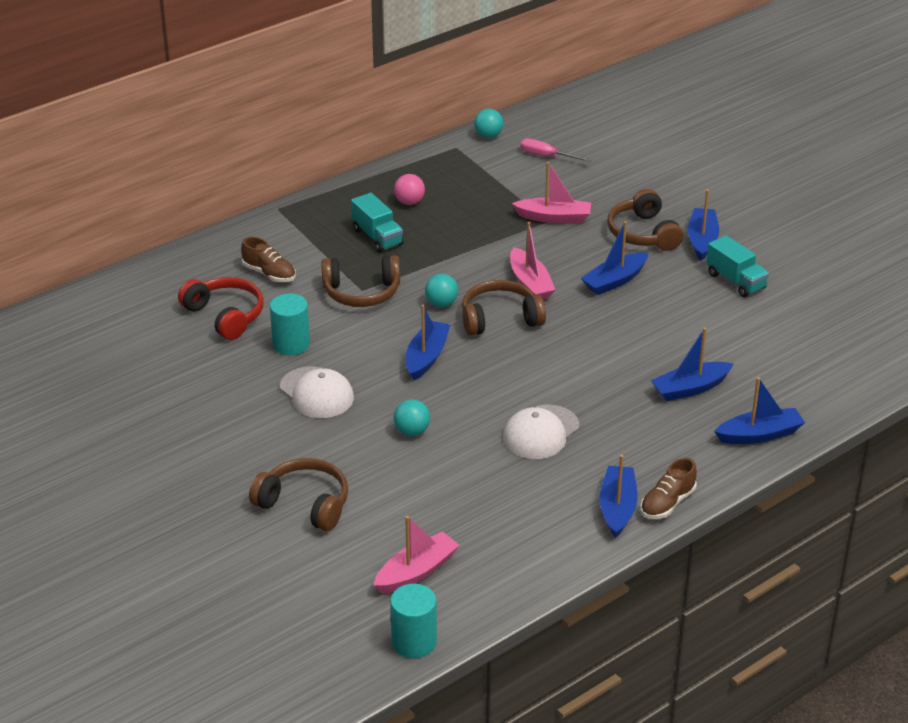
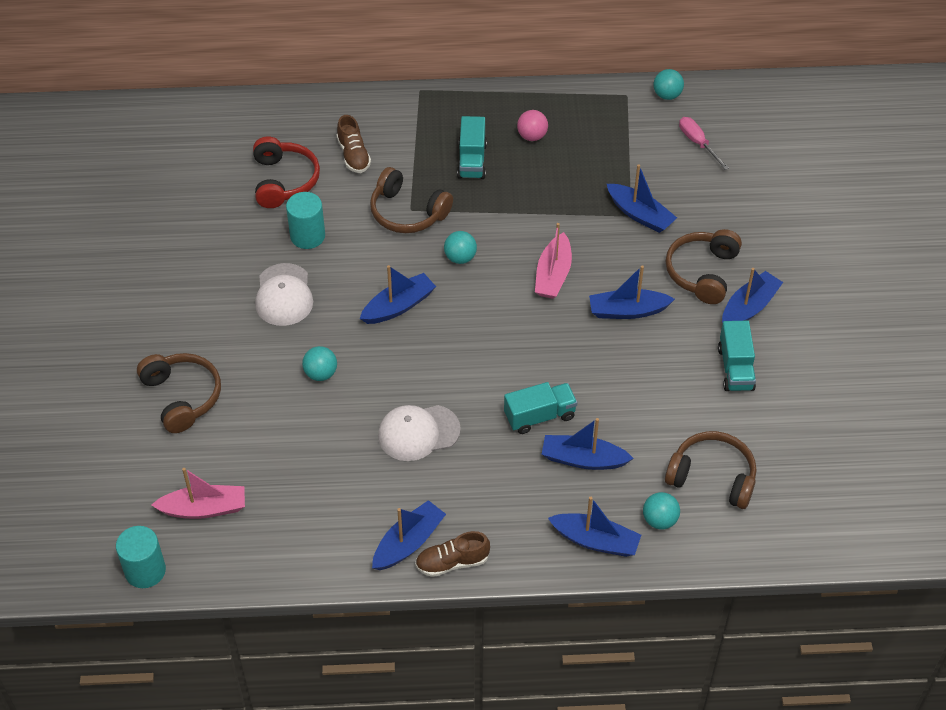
camera: 35 degrees right, 15 degrees up
brown headphones [462,280,546,336] -> brown headphones moved to [665,431,756,509]
pink boat [512,162,591,223] -> blue boat [607,164,677,233]
none -> turquoise truck [504,382,577,434]
none -> turquoise ball [643,492,680,530]

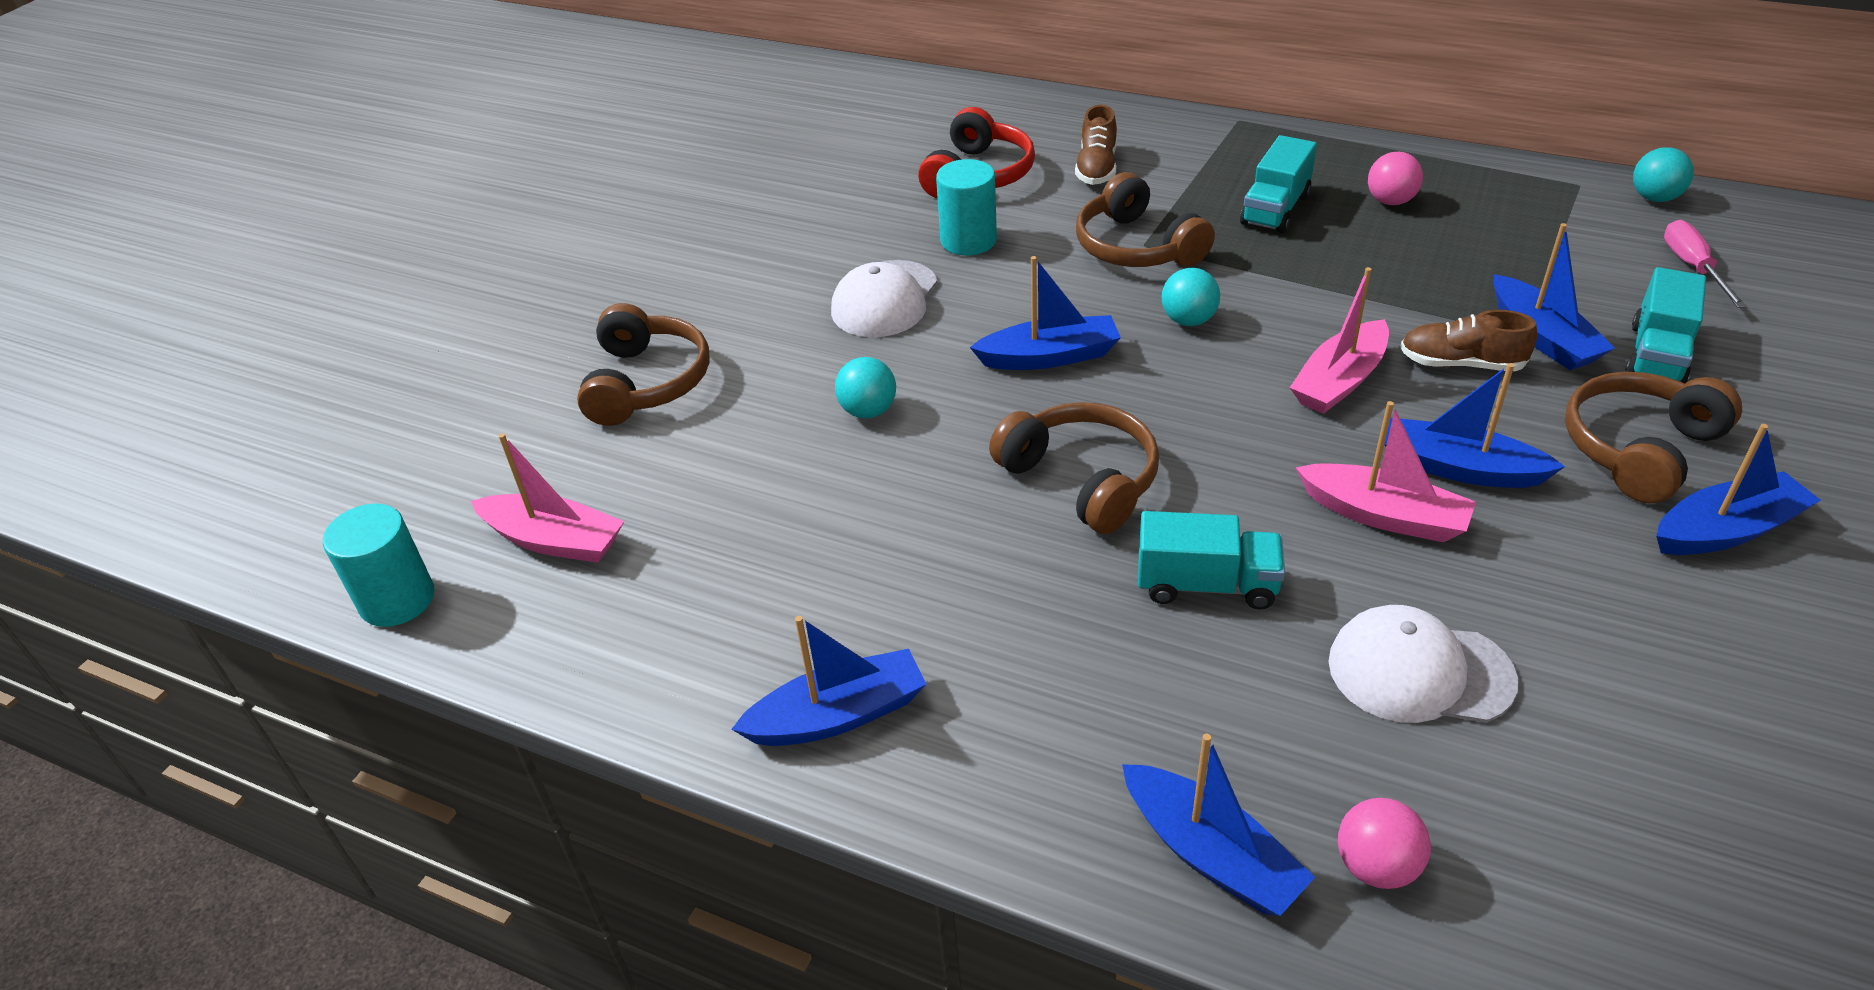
camera: 30 degrees right, 10 degrees down
white cap [378,405,461,461] -> white cap moved to [1328,605,1518,723]
brown shoe [415,531,490,577] -> brown shoe moved to [1400,310,1537,371]
blue boat [542,418,634,470] -> none
turquoise ball [643,492,680,530] -> pink ball [1338,798,1431,889]
brown headphones [665,431,756,509] -> brown headphones moved to [989,402,1159,534]
turquoise truck [718,321,756,391] -> turquoise truck moved to [1625,267,1706,383]
none -> pink boat [1296,401,1476,542]

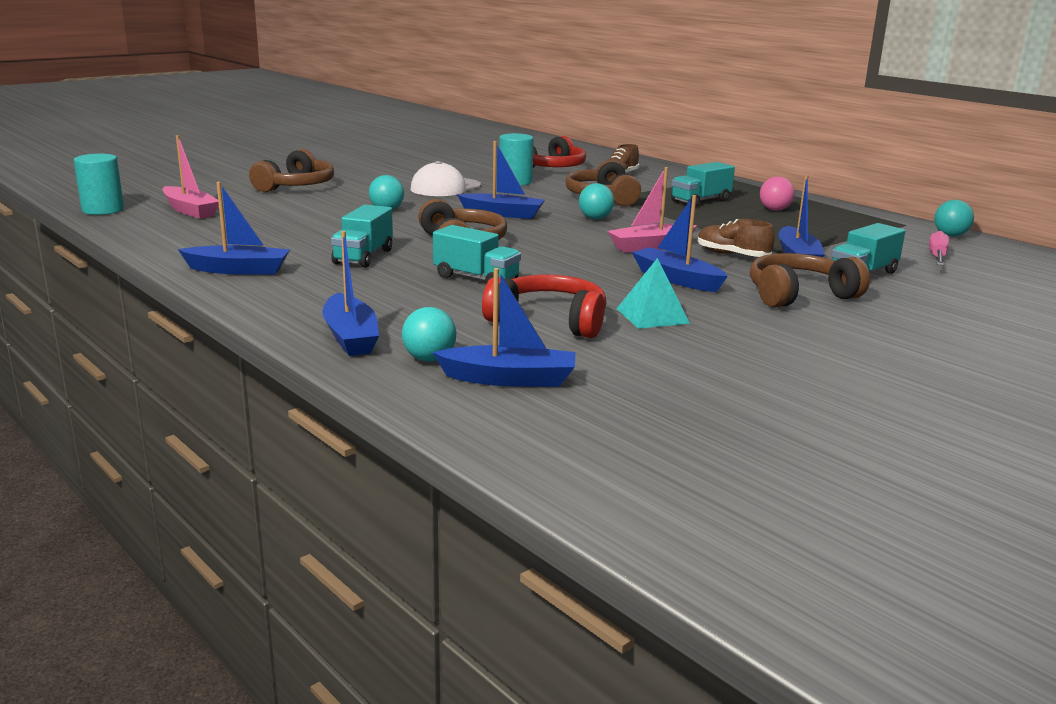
camera: 20 degrees right, 20 degrees down
pink boat [1296,401,1476,542] -> none
white cap [1328,605,1518,723] -> red headphones [482,275,606,338]
pink ball [1338,798,1431,889] -> turquoise ball [402,307,456,361]
blue boat [1656,424,1821,555] -> blue boat moved to [432,268,576,387]
none -> turquoise truck [331,205,393,268]
none -> turquoise pyramid [617,258,690,329]

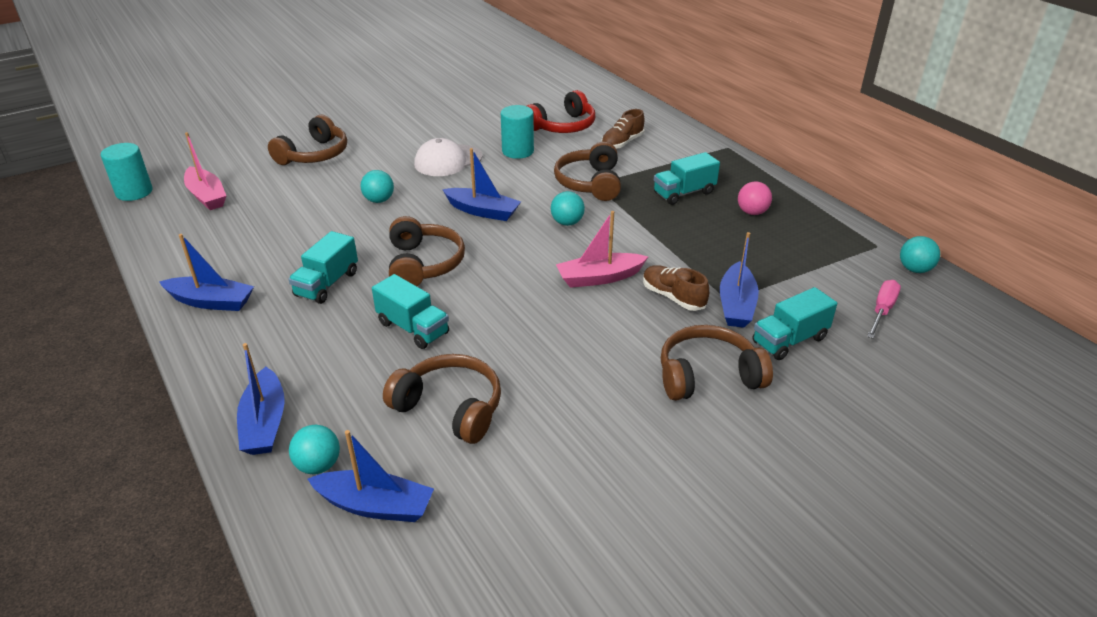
camera: 10 degrees right, 15 degrees up
red headphones [482,275,606,338] -> brown headphones [383,354,501,444]
turquoise pyramid [617,258,690,329] -> none
blue boat [632,195,728,292] -> none

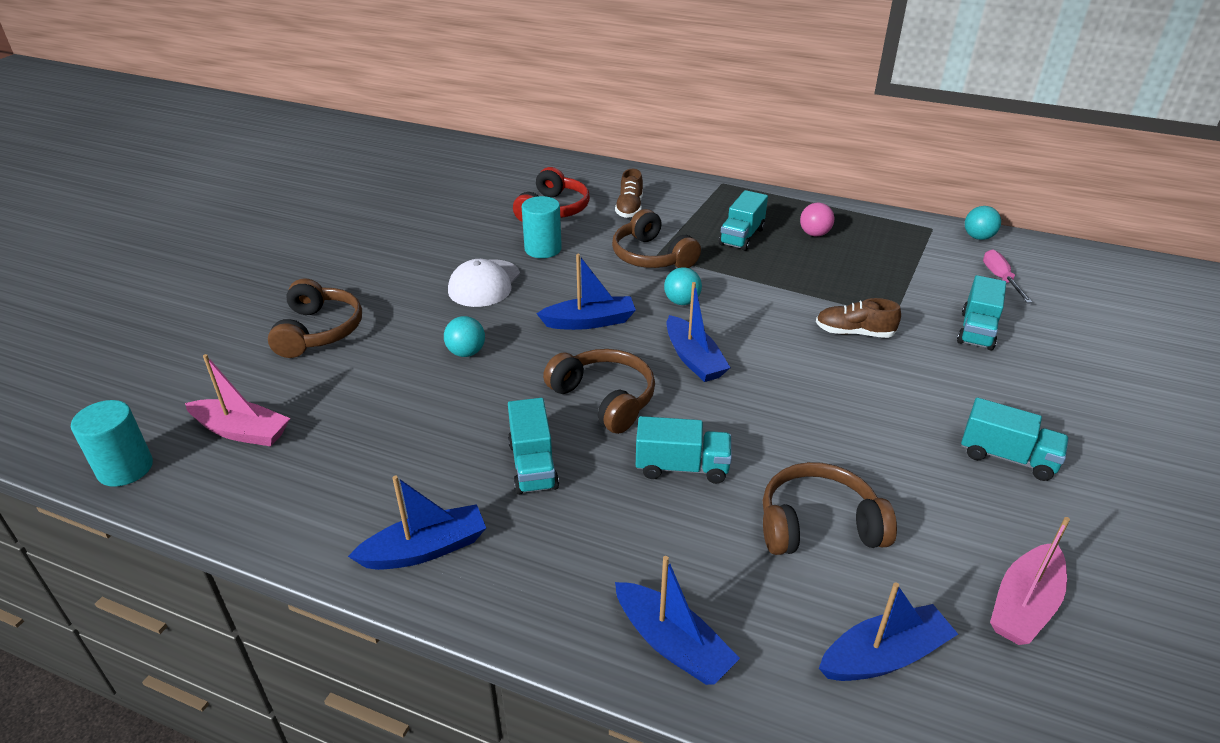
camera: 35 degrees left, 0 degrees up
turquoise ball [289,425,340,474] -> none
pink boat [556,211,648,288] -> pink boat moved to [990,517,1070,645]
brown headphones [661,325,773,401] -> none
blue boat [720,232,759,328] -> blue boat moved to [667,282,731,382]
none -> turquoise truck [961,398,1069,481]

